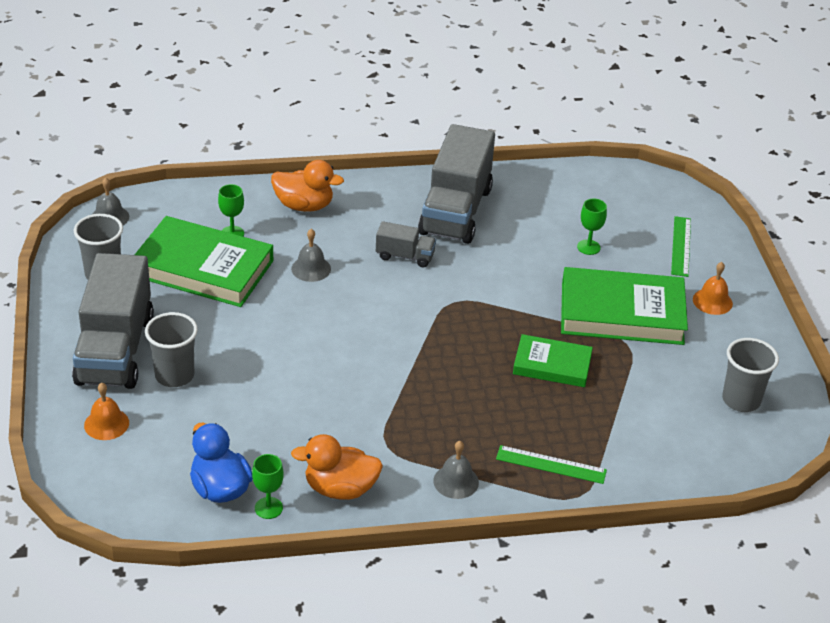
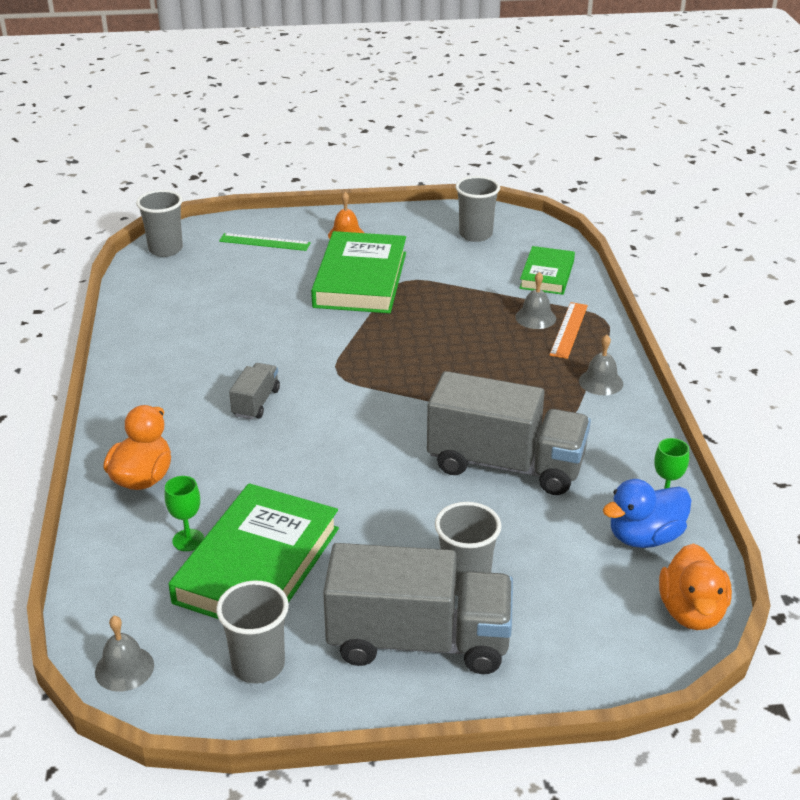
camera: 85 degrees left, 5 degrees down
orange bell [84,383,129,440] -> none
grey bell [291,229,331,282] -> grey bell moved to [515,272,556,329]
orange duck [291,434,383,500] -> orange duck moved to [659,543,732,630]
grey truck [418,124,495,244] -> grey truck moved to [427,371,591,495]
green ruler [496,445,607,484] -> orange ruler [550,302,588,359]
green book [513,334,593,387] -> green book moved to [520,246,575,295]
green goblet [577,198,607,255] -> none
none -> grey cup [136,190,183,257]

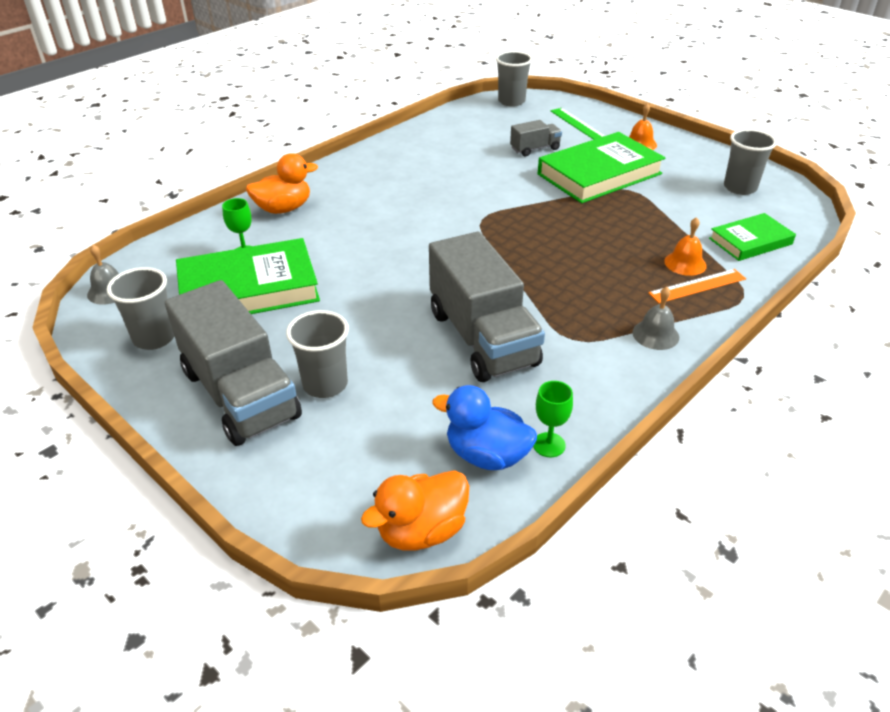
camera: 50 degrees right, 5 degrees up
grey truck [229,363,280,419] -> grey truck moved to [510,120,562,156]
grey bell [515,272,556,329] -> orange bell [664,217,707,276]

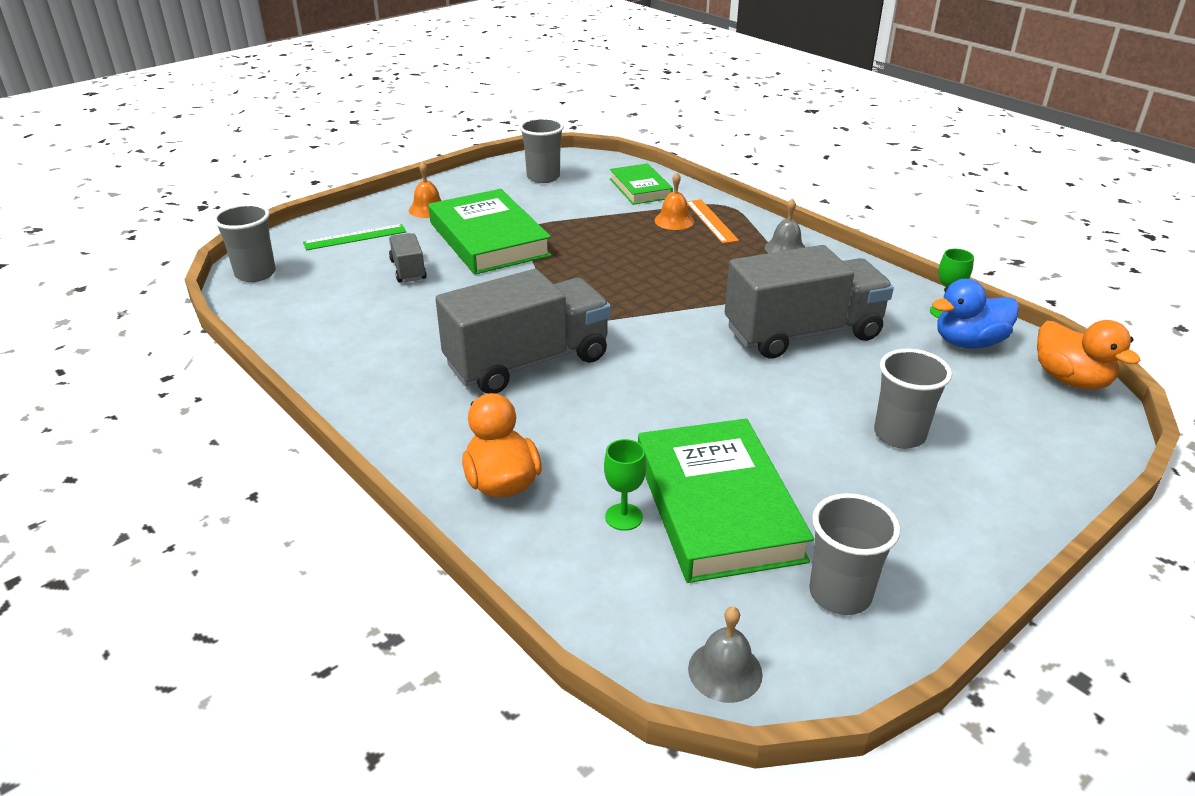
camera: 85 degrees left, 5 degrees down
grey truck [165,280,302,446] -> grey truck moved to [435,269,611,394]
blue duck [432,385,537,470] -> blue duck turned 45 degrees clockwise [932,279,1019,349]

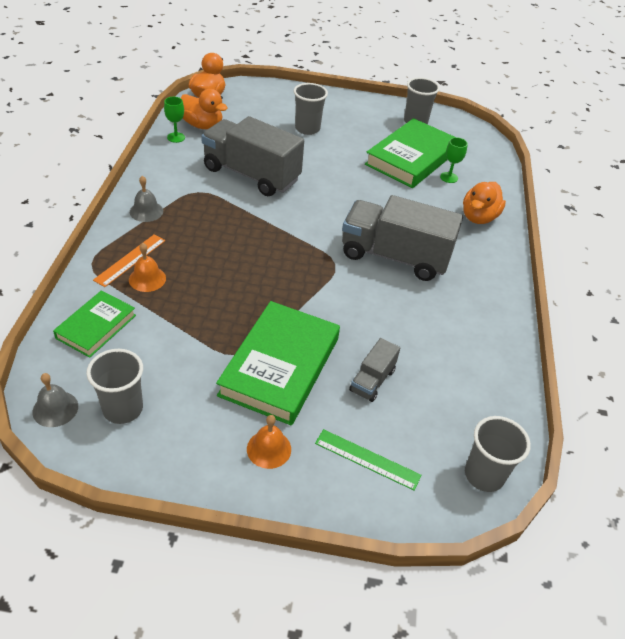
camera: 135 degrees left, 10 degrees up
grey bell [688,606,763,703] -> grey bell moved to [32,373,78,427]
blue duck [932,279,1019,349] -> orange duck [181,89,228,129]

